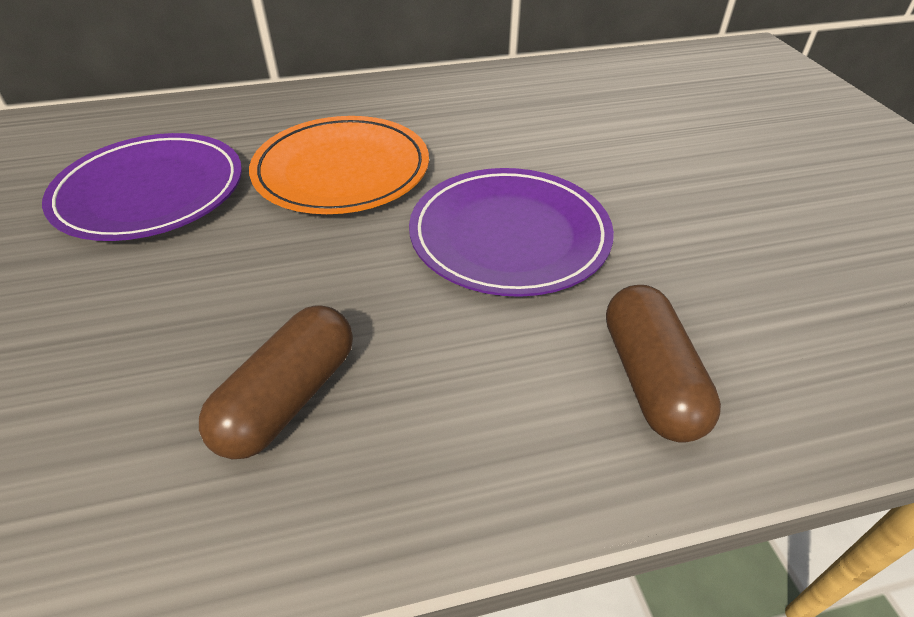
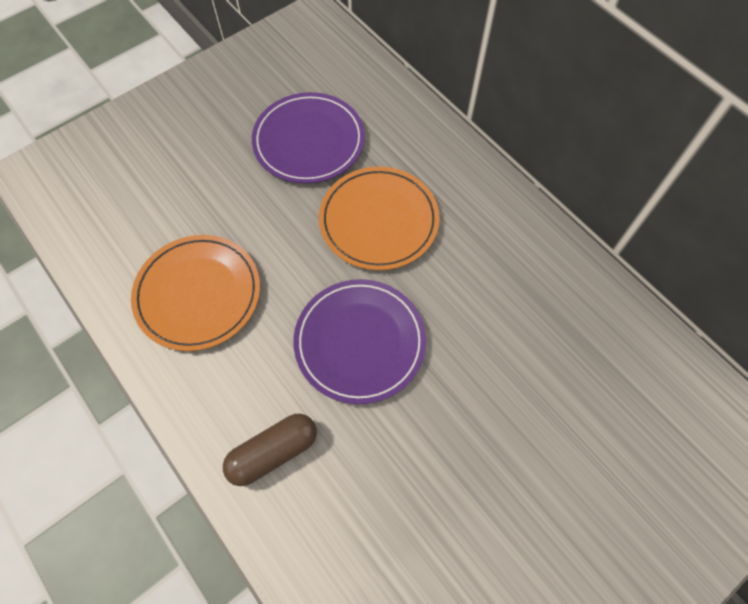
camera: 65 degrees right, 20 degrees up
brown capsule [199,305,353,459] -> orange plate [131,235,260,351]

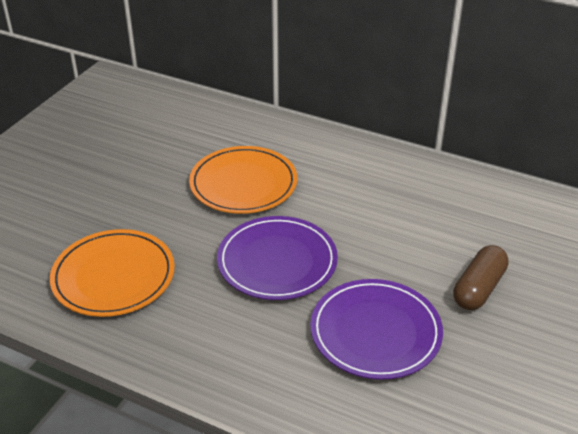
camera: 25 degrees left, 25 degrees down
brown capsule [223,414,317,486] -> brown capsule moved to [453,245,509,310]
purple plate [252,92,365,184] -> purple plate moved to [310,279,443,380]

